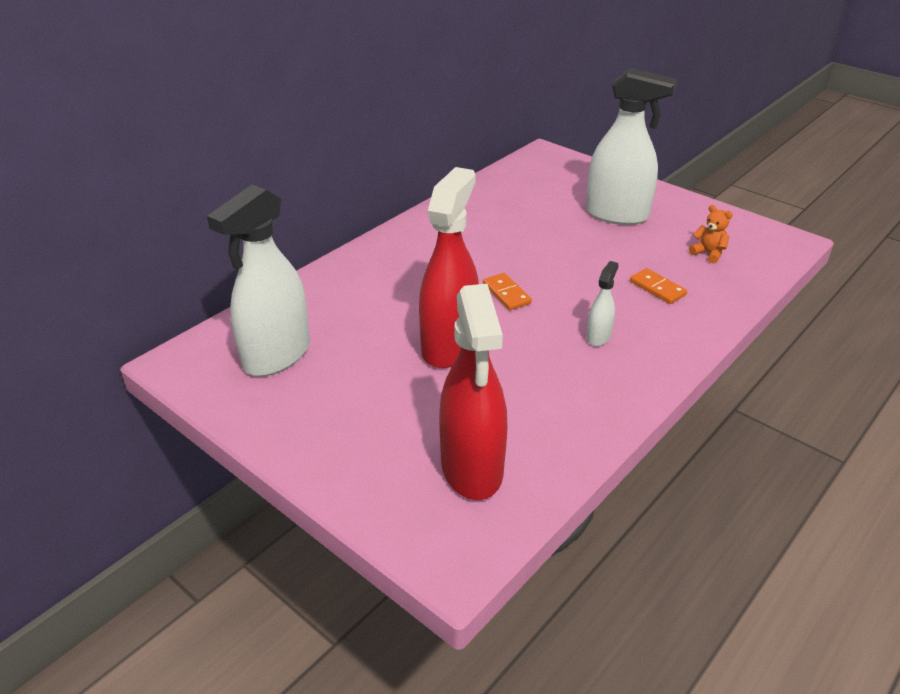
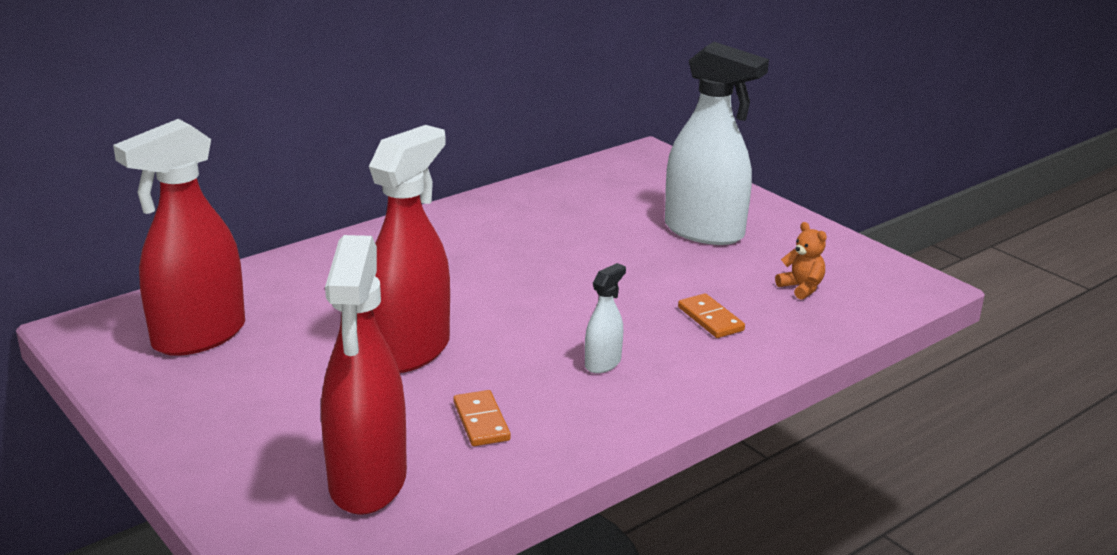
camera: 10 degrees right, 10 degrees down
white spray bottle [207,185,310,376] -> red spray bottle [113,119,245,356]
orange domino [483,273,532,310] -> orange domino moved to [453,390,511,446]

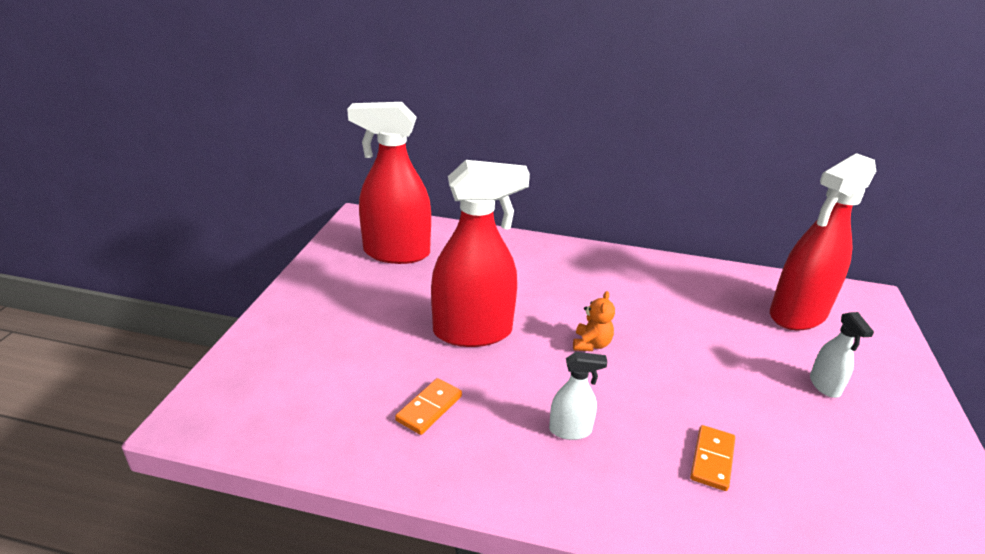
camera: 50 degrees right, 5 degrees up
red spray bottle [321,235,407,515] -> red spray bottle moved to [770,153,876,330]
white spray bottle [665,42,769,245] -> white spray bottle [810,312,874,398], size x0.45
orange teddy bear [775,222,827,300] -> orange teddy bear moved to [573,291,615,351]

